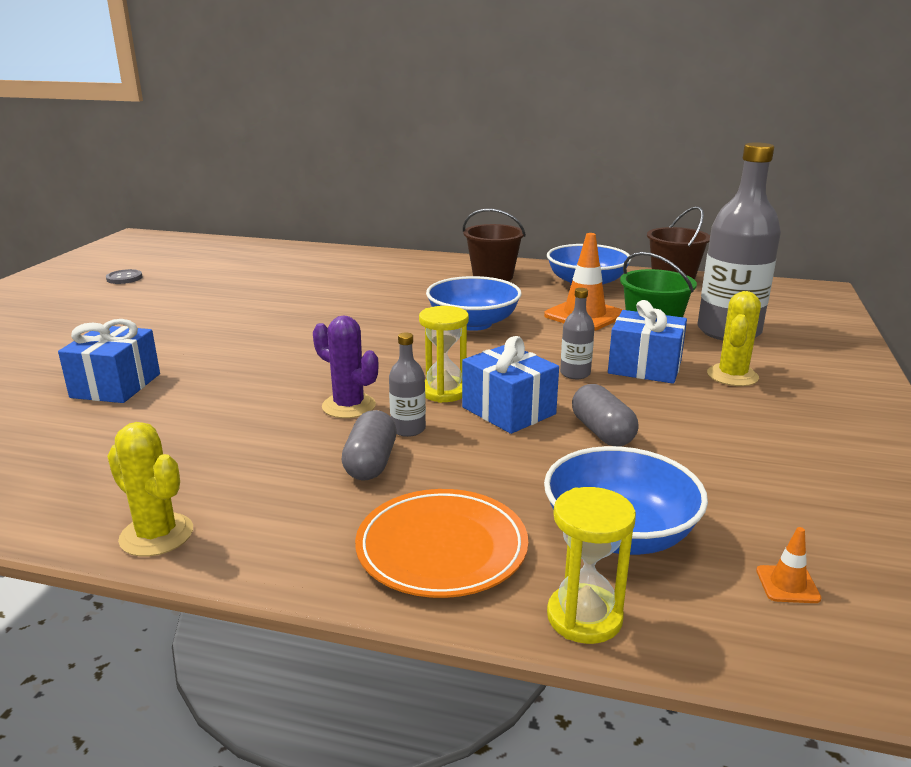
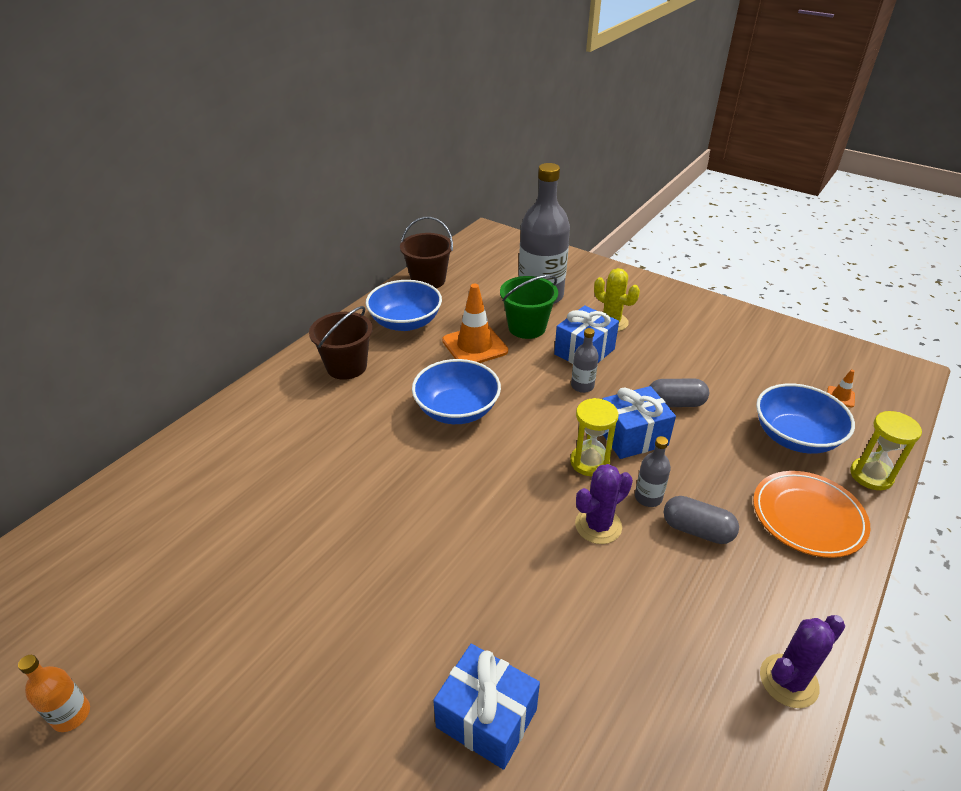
camera: 70 degrees left, 15 degrees up
grey button [106,269,143,284] -> orange bottle [18,655,90,732]
yellow cactus [107,422,193,557] -> purple cactus [760,615,845,708]

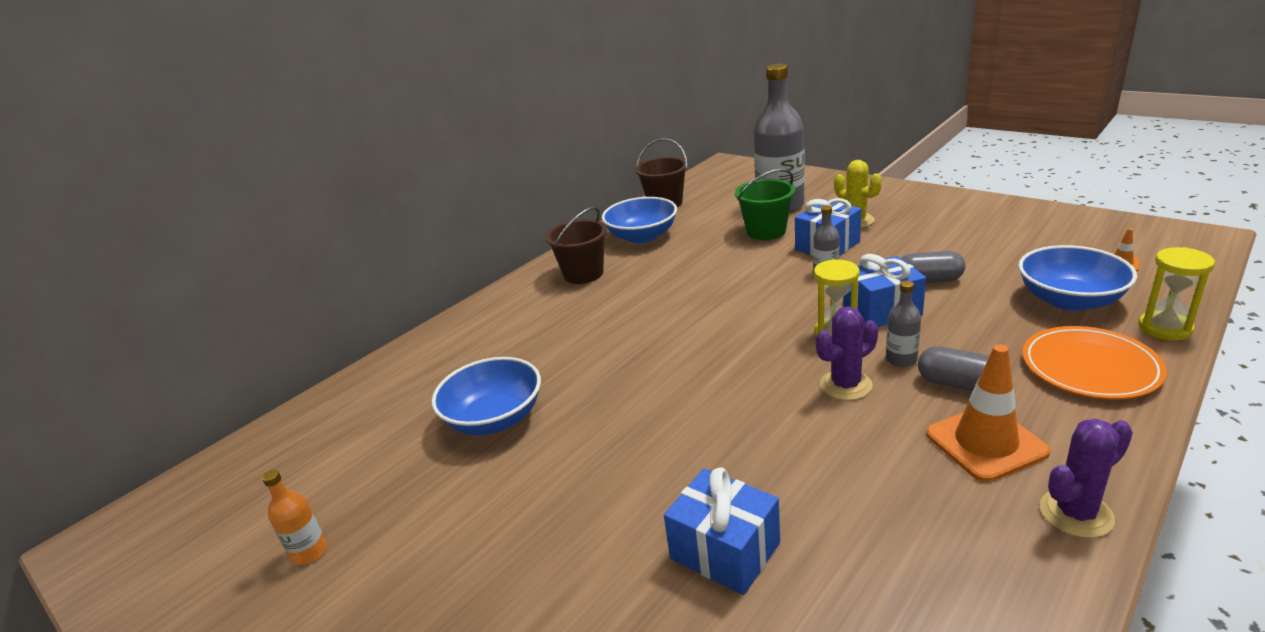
camera: 10 degrees right, 10 degrees down
blue bowl [412,359,501,424] -> blue bowl moved to [431,357,541,435]
orange traffic cone [442,284,508,363] -> orange traffic cone moved to [926,344,1051,482]

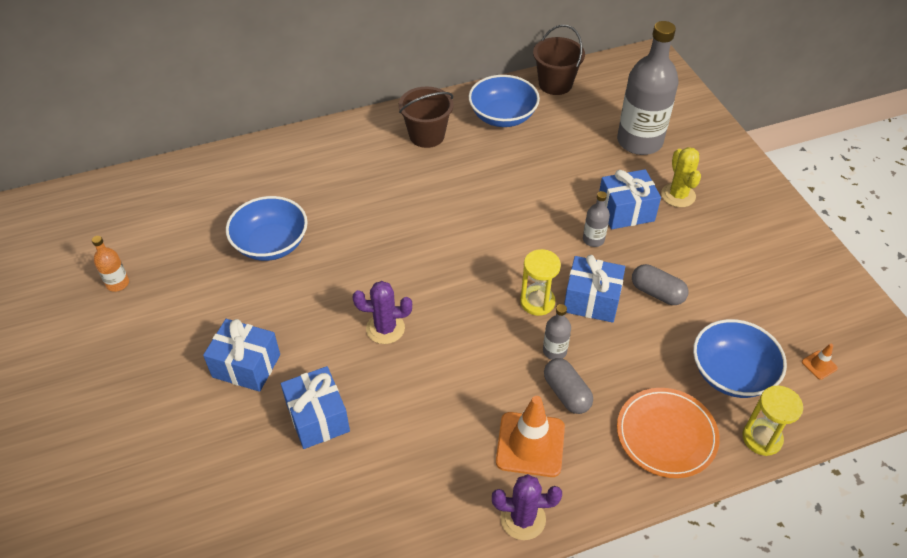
camera: 25 degrees right, 20 degrees up
green bucket [735,169,795,240] -> none
purple cactus [816,306,878,400] -> purple cactus moved to [352,281,412,344]
none -> blue gift [203,319,280,392]

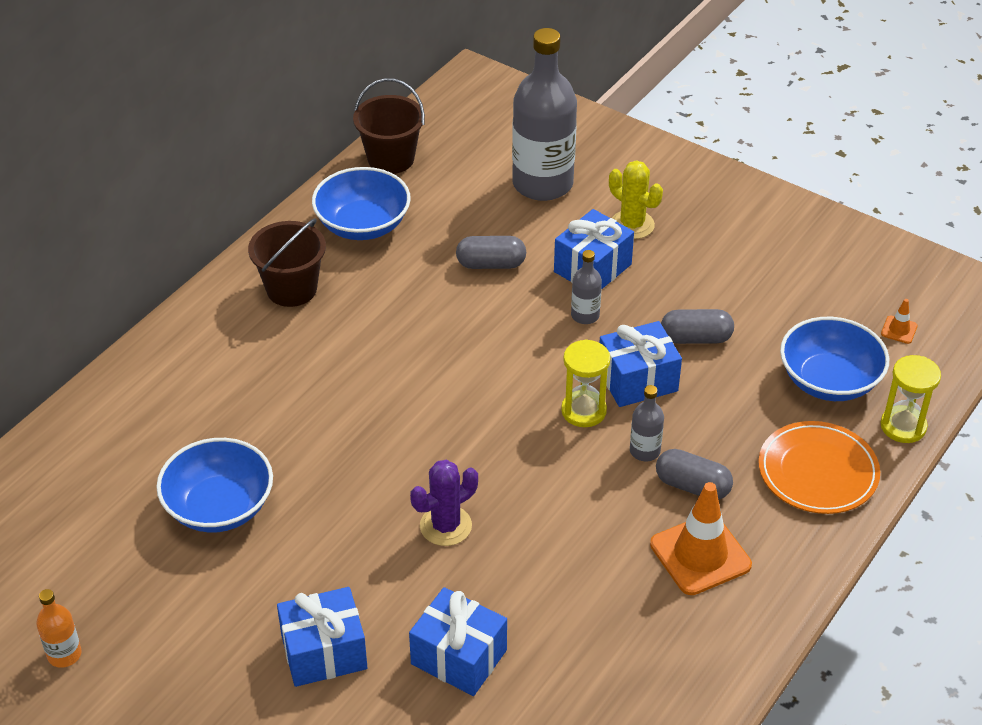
camera: 35 degrees left, 5 degrees down
purple cactus [492,474,562,540] -> none
none -> grey capsule [456,236,526,269]

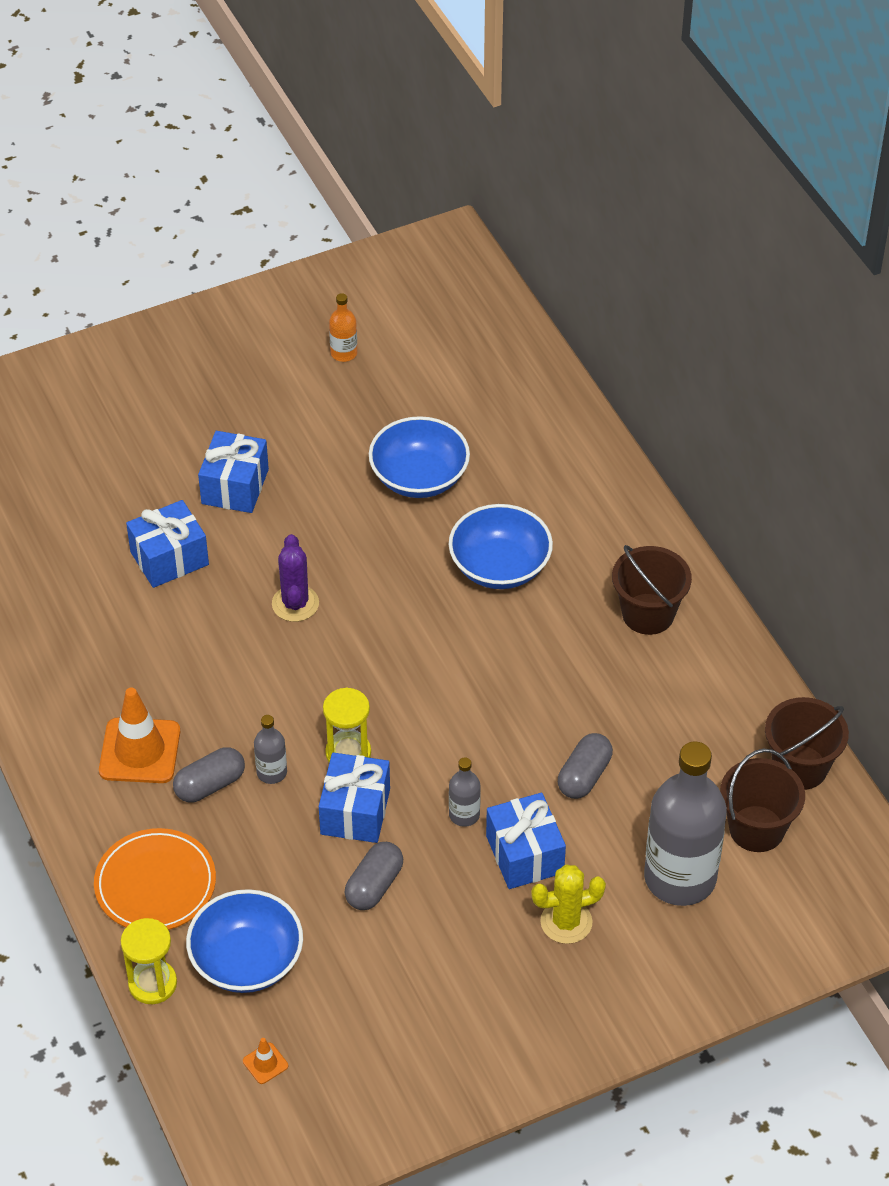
camera: 120 degrees right, 5 degrees up
blue bowl [312,167,411,240] -> blue bowl moved to [449,504,553,589]
none -> brown bucket [720,748,805,852]

